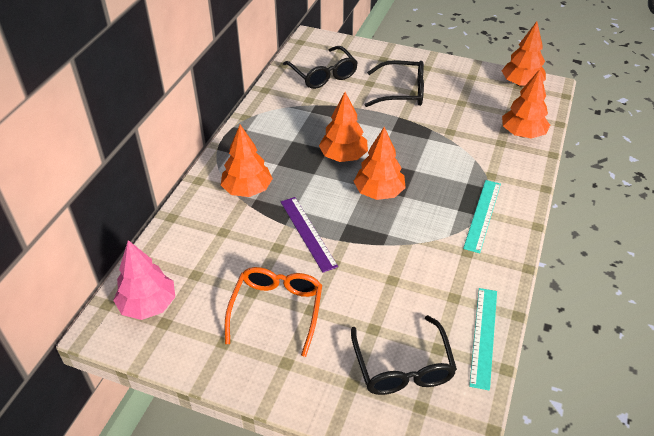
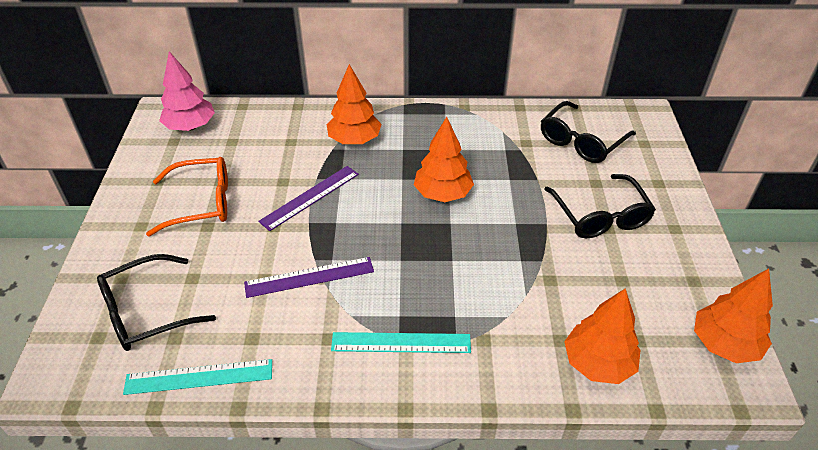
camera: 70 degrees right, 0 degrees up
orange tree [353,127,406,200] -> none
none -> purple ruler [244,257,374,298]

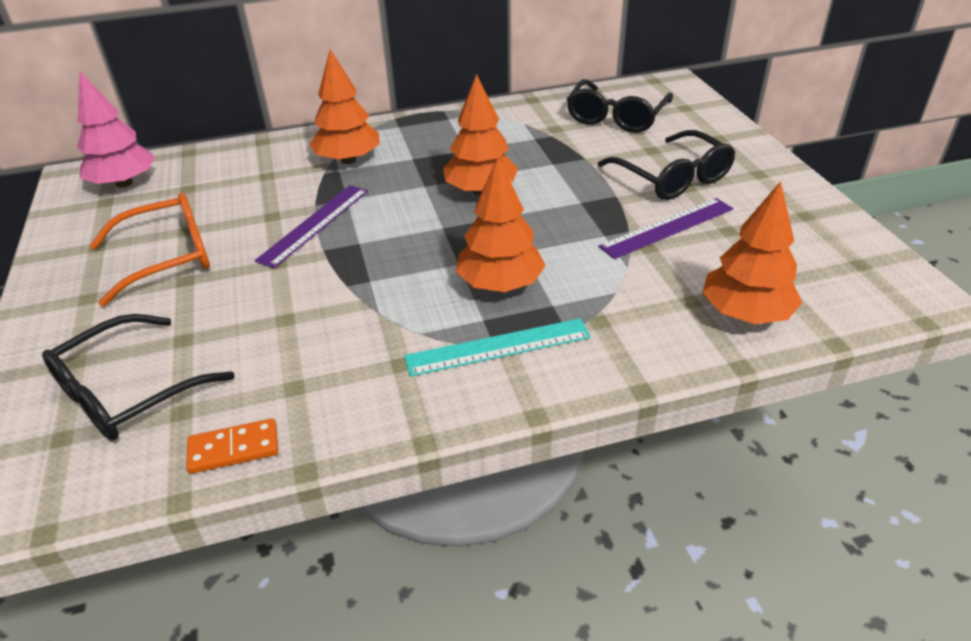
camera: 15 degrees left, 5 degrees down
turquoise ruler [123,359,272,395] -> orange domino [186,418,278,474]
purple ruler [244,257,374,298] -> purple ruler moved to [598,198,733,259]
orange tree [694,269,773,363] -> orange tree moved to [456,157,546,292]

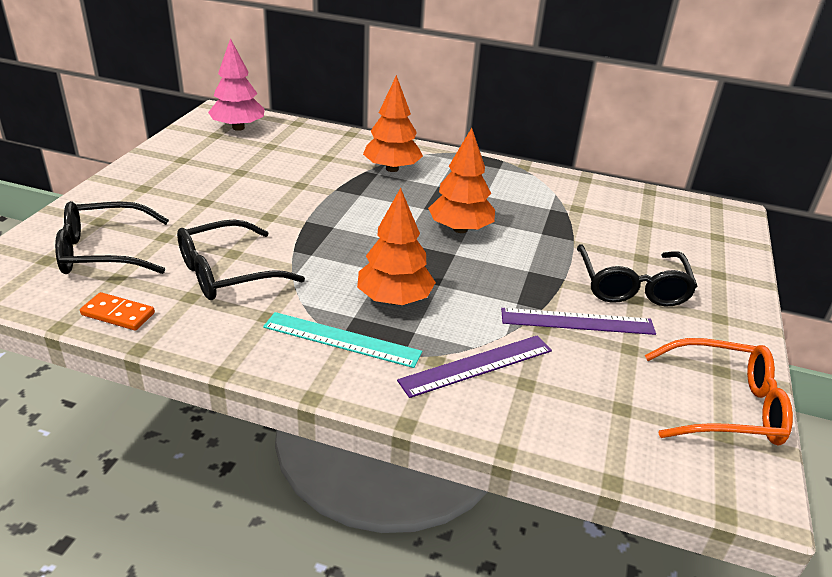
camera: 30 degrees right, 5 degrees down
orange glasses [90,193,210,307] -> orange glasses moved to [645,338,793,445]
purple ruler [255,185,368,268] -> purple ruler moved to [397,336,552,398]
black glasses [567,79,673,133] -> black glasses moved to [177,219,305,300]
orange tree [702,181,802,324] -> none

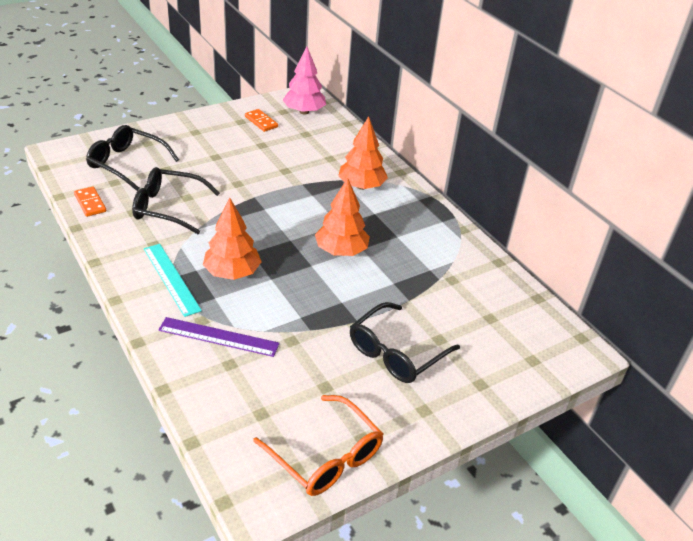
camera: 40 degrees right, 5 degrees up
purple ruler [501,308,656,335] -> none
none -> orange domino [245,109,278,132]

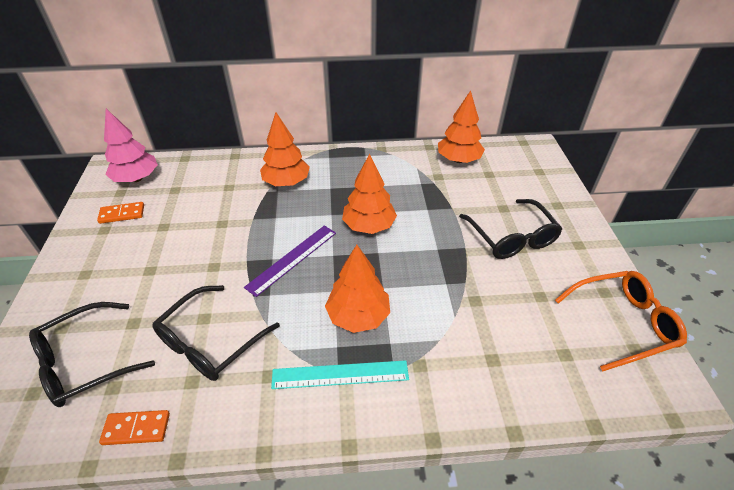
camera: 60 degrees left, 5 degrees up
purple ruler [159,317,280,357] -> purple ruler moved to [244,226,336,297]
none -> orange tree [438,90,485,163]

